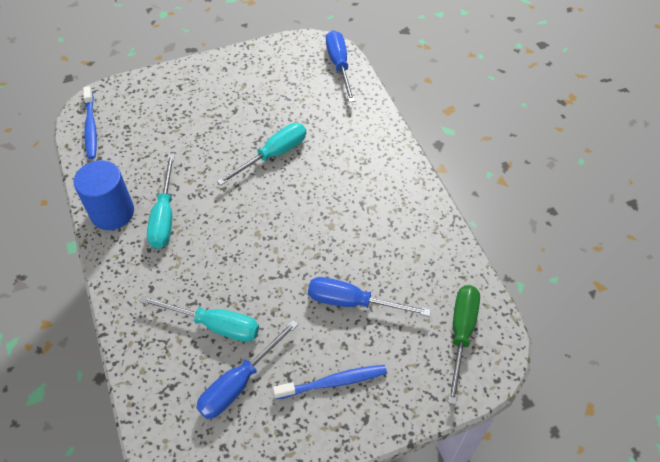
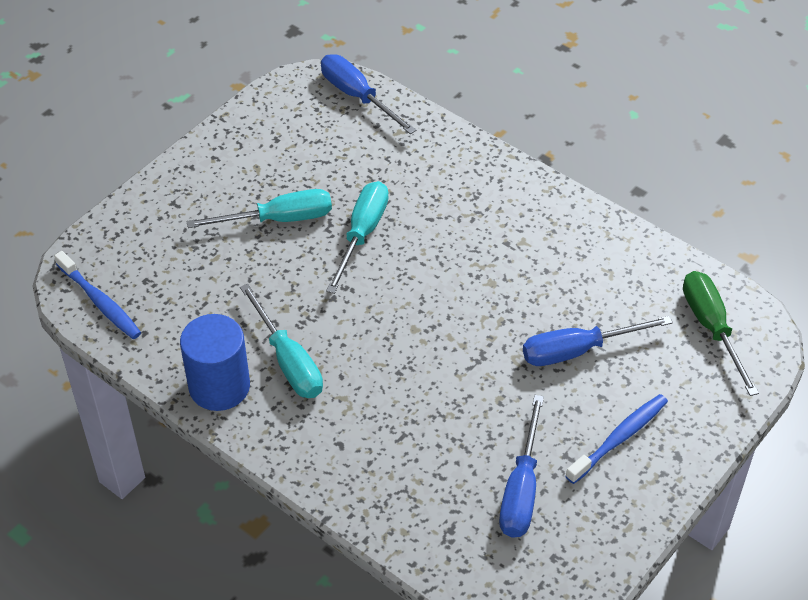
camera: 30 degrees left, 5 degrees down
turquoise screwdriver [139,296,259,342] -> turquoise screwdriver moved to [186,189,332,228]

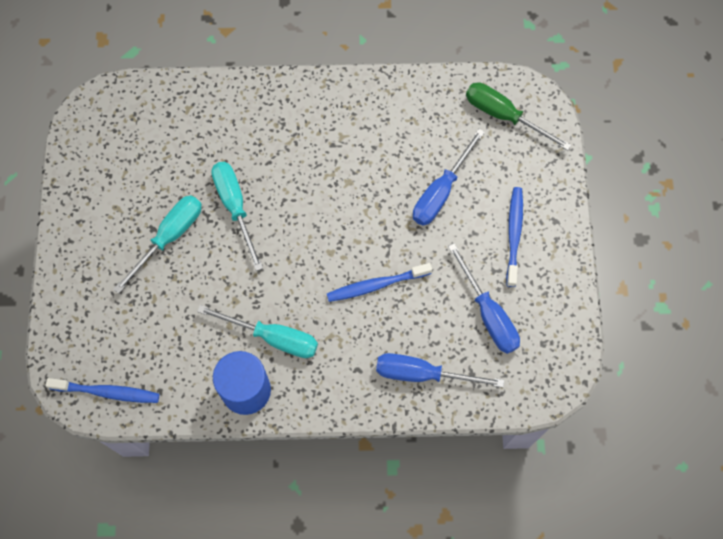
camera: 40 degrees left, 20 degrees up
blue screwdriver [321,54,416,134] -> blue screwdriver moved to [376,353,504,388]
none -> blue toothbrush [327,263,432,302]

